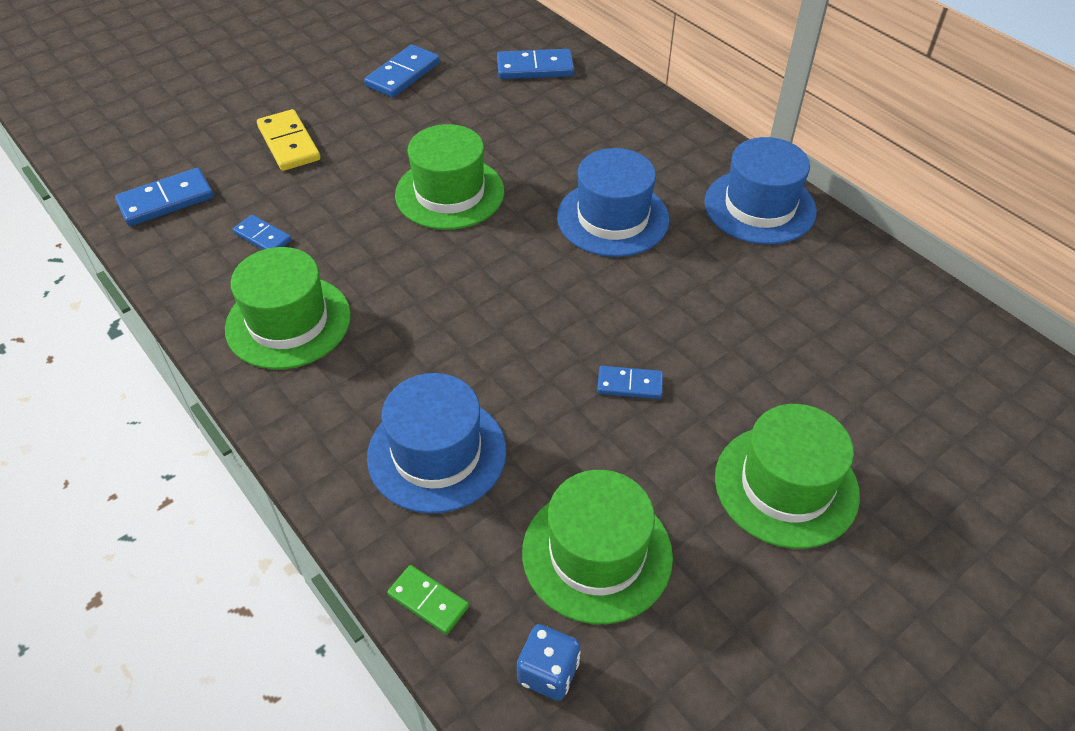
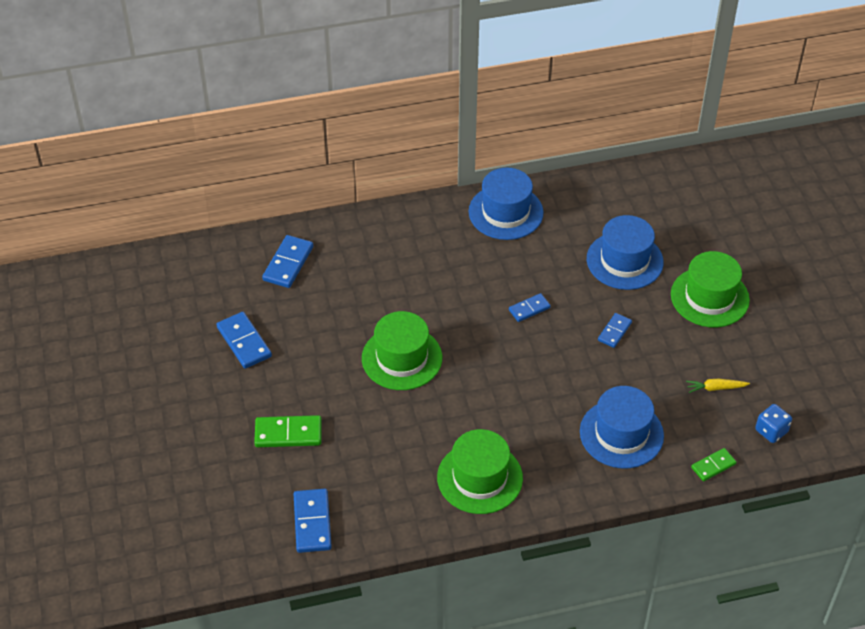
camera: 65 degrees left, 0 degrees up
blue domino [233,215,291,250] -> blue domino moved to [509,293,551,322]
yellow domino [257,109,320,171] -> green domino [254,415,322,447]
green hat [522,470,673,624] -> yellow carrot [686,379,750,393]
blue hat [557,148,669,257] -> blue hat moved to [587,215,664,290]

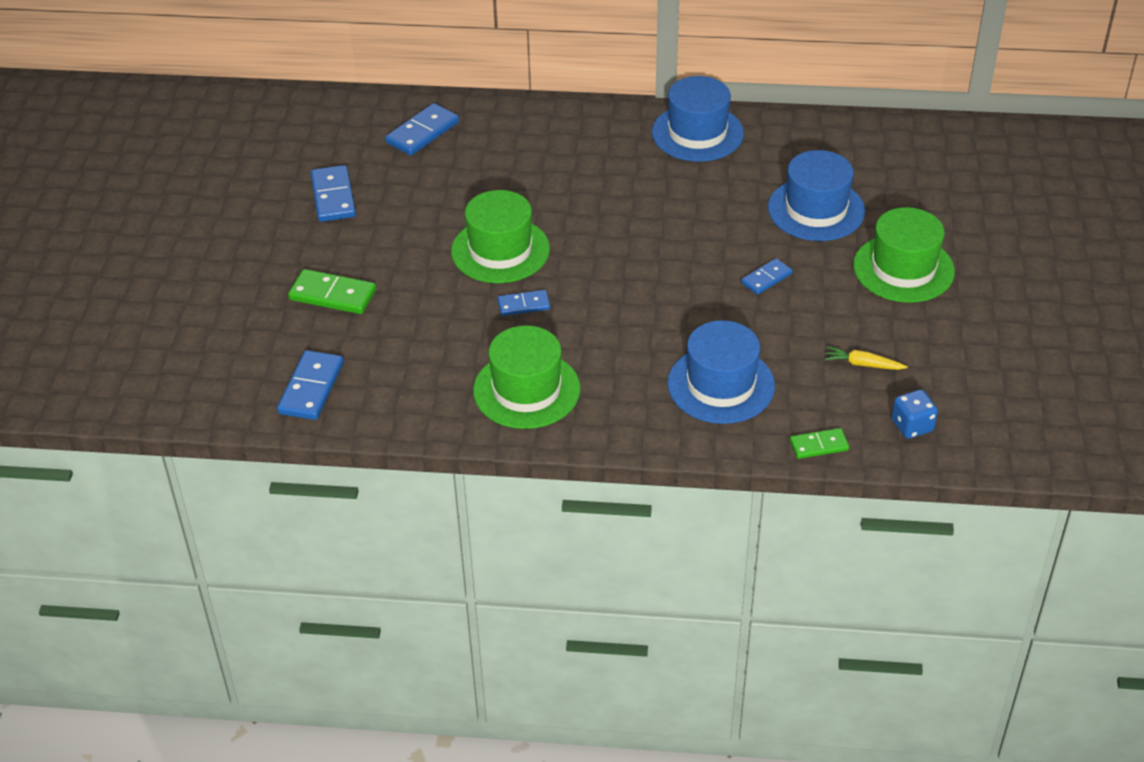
camera: 20 degrees right, 5 degrees down
blue domino [509,293,551,322] -> blue domino moved to [497,290,550,316]

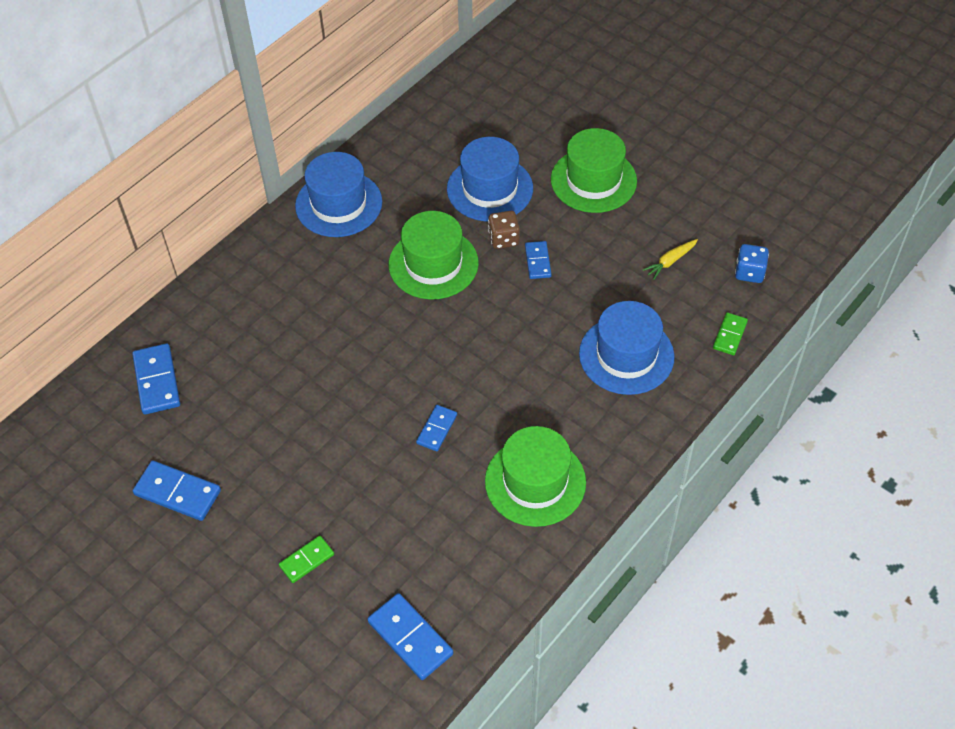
camera: 55 degrees left, 10 degrees up
green domino [288,269,376,314] -> green domino [279,536,334,583], size x0.62
green hat [451,190,550,283] -> green hat moved to [389,211,479,300]
none -> brown dice [488,211,520,249]

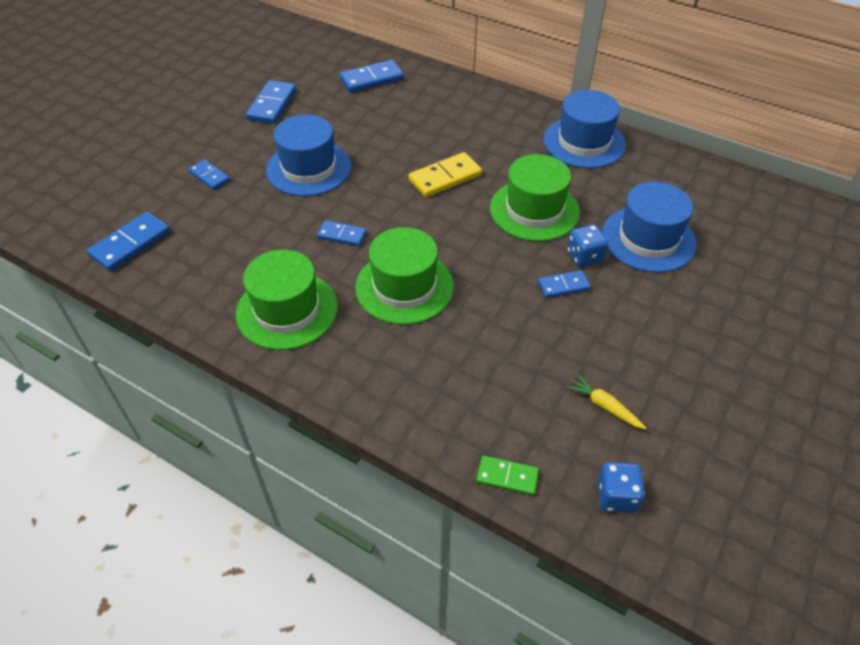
camera: 80 degrees right, 5 degrees down
green domino [279,536,334,583] -> blue domino [188,159,230,190]
brown dice [488,211,520,249] -> blue dice [567,225,608,267]
green hat [551,128,637,213] -> green hat moved to [355,227,454,325]
blue hat [579,301,675,395] -> blue hat moved to [266,115,351,196]
none -> yellow domino [408,152,482,197]

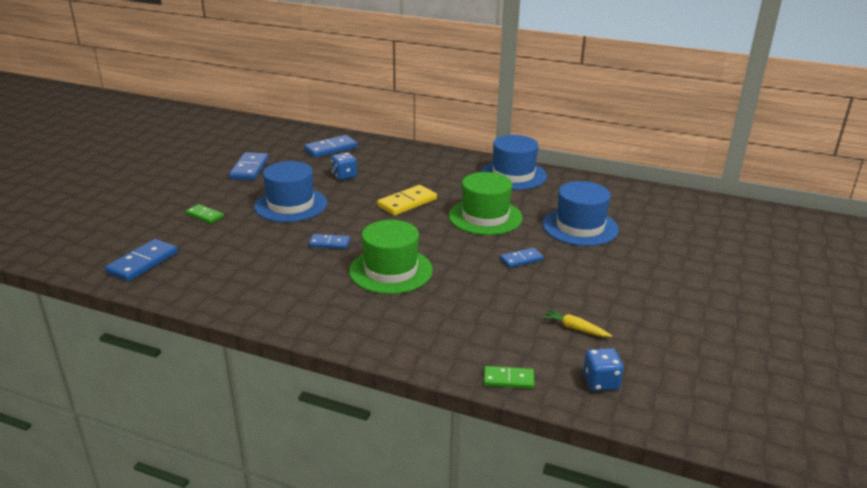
camera: 10 degrees left, 20 degrees down
blue domino [188,159,230,190] -> green domino [186,204,224,224]
green hat [236,250,338,350] -> none
blue dice [567,225,608,267] -> blue dice moved to [331,153,357,180]

